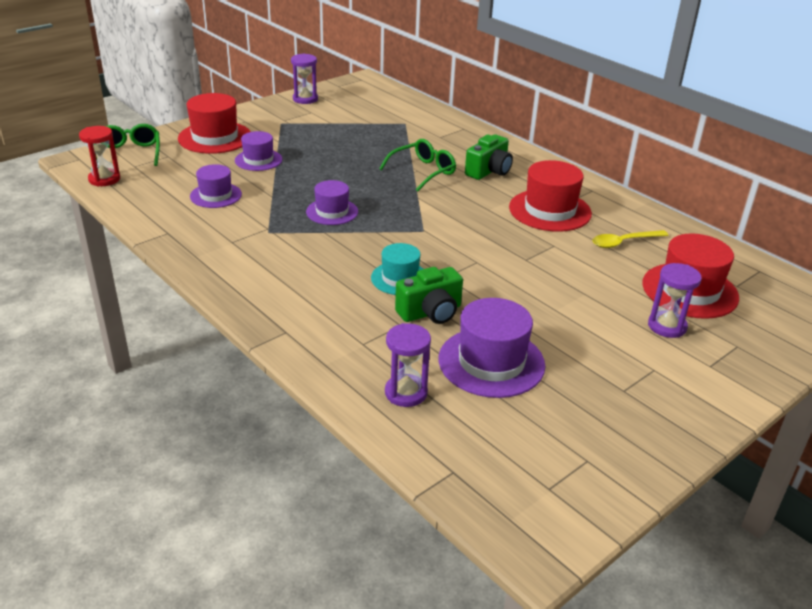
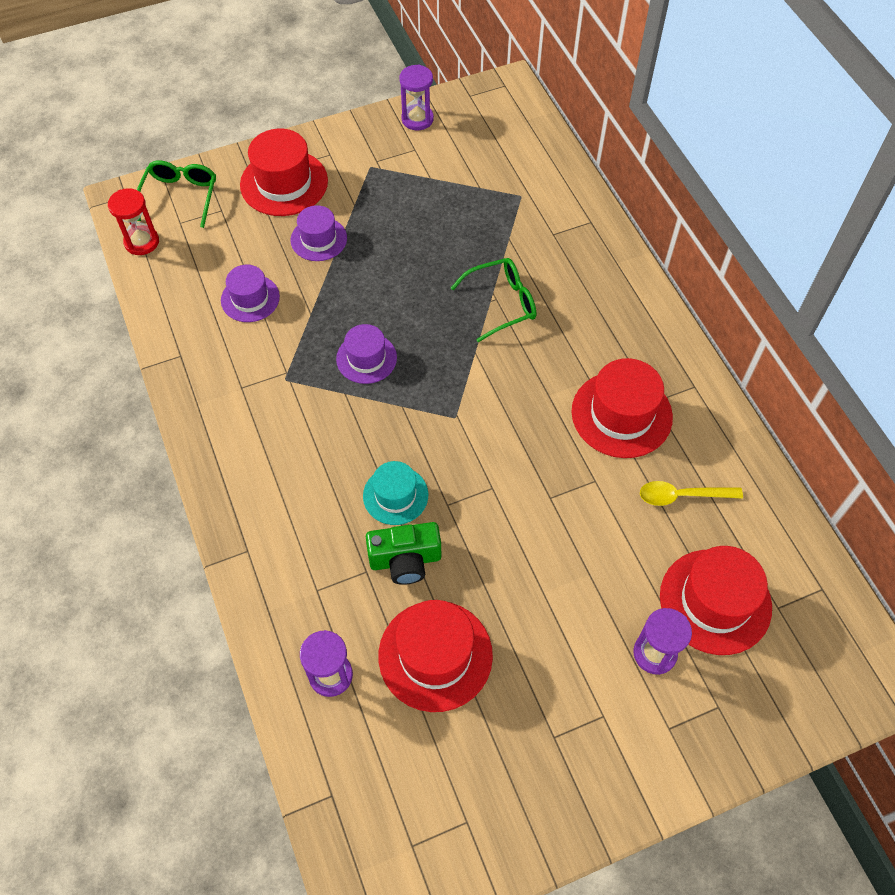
camera: 20 degrees right, 25 degrees up
purple hat [439,298,545,398] -> red hat [378,600,493,712]
green camera [465,134,513,180] -> none

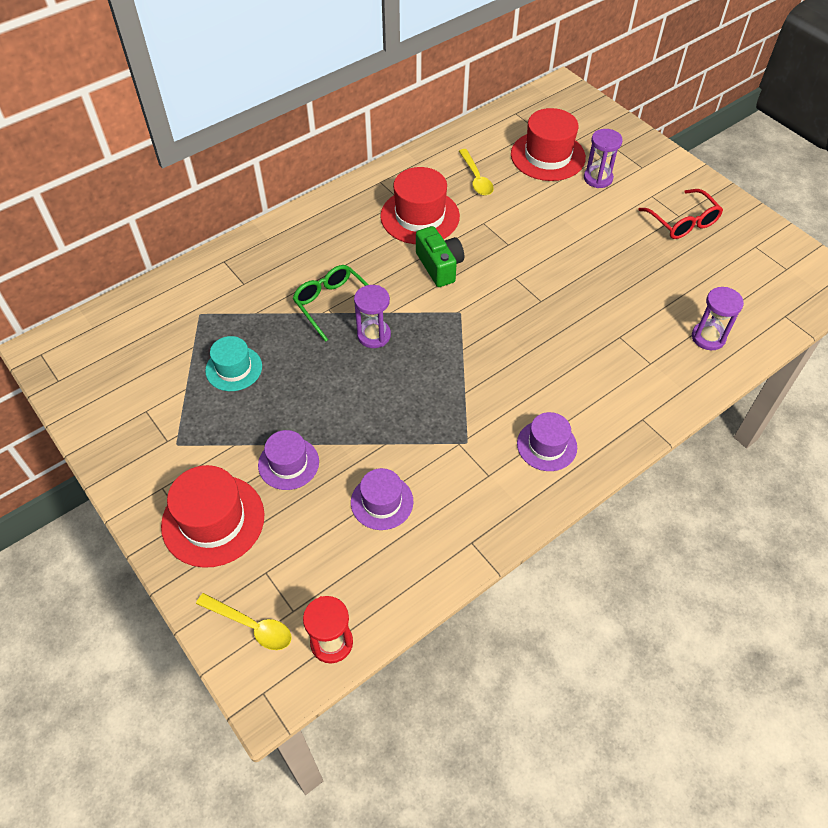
camera: 105 degrees left, 5 degrees down
green glasses [137,161,216,228] -> yellow spoon [196,593,292,650]
purple hat [336,324,397,384] -> purple hat moved to [517,412,577,471]
turquoise hat [363,461,428,525] -> turquoise hat moved to [205,336,262,391]
green camera [366,522,441,585] -> green camera moved to [416,226,464,287]
red hat [378,600,493,712] -> none
purple hourglass [399,65,434,130] -> purple hourglass moved to [354,285,391,348]
none -> red glasses [638,189,723,239]

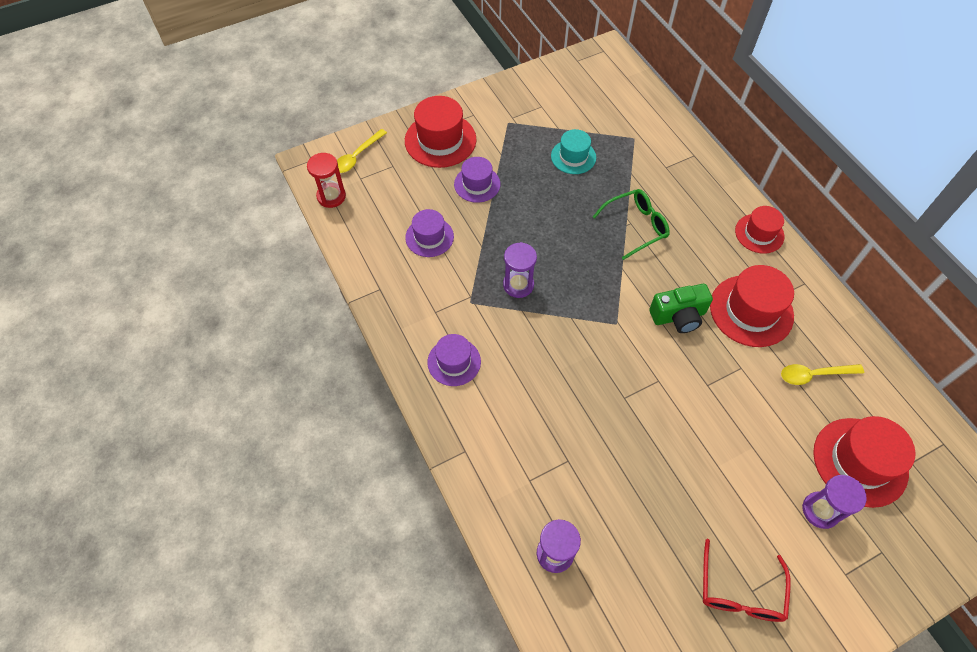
camera: 100 degrees right, 5 degrees up
purple hourglass [354,285,391,348] -> purple hourglass moved to [503,242,537,298]
red glasses [638,189,723,239] -> red glasses turned 60 degrees counterclockwise [703,539,791,622]
none -> red hat [735,206,784,254]

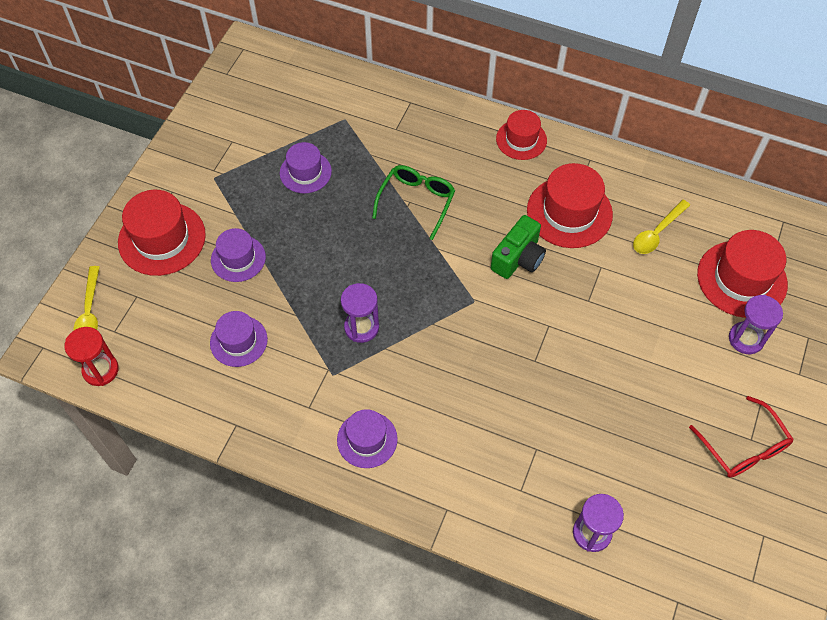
camera: 40 degrees left, 0 degrees up
turquoise hat [551,129,596,174] -> purple hat [280,142,332,193]

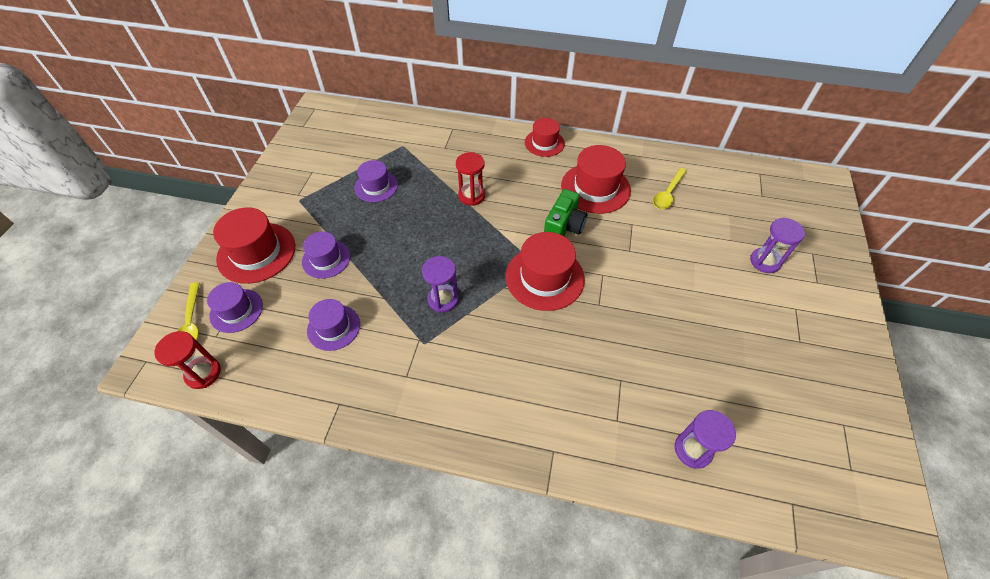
camera: 10 degrees left, 5 degrees down
purple hat [337,409,398,468] -> purple hat moved to [207,282,263,333]
green glasses [372,165,455,240] -> red hourglass [456,152,485,206]
red glasses [689,396,794,478] -> none
red hat [697,230,788,318] -> red hat moved to [506,232,585,311]

